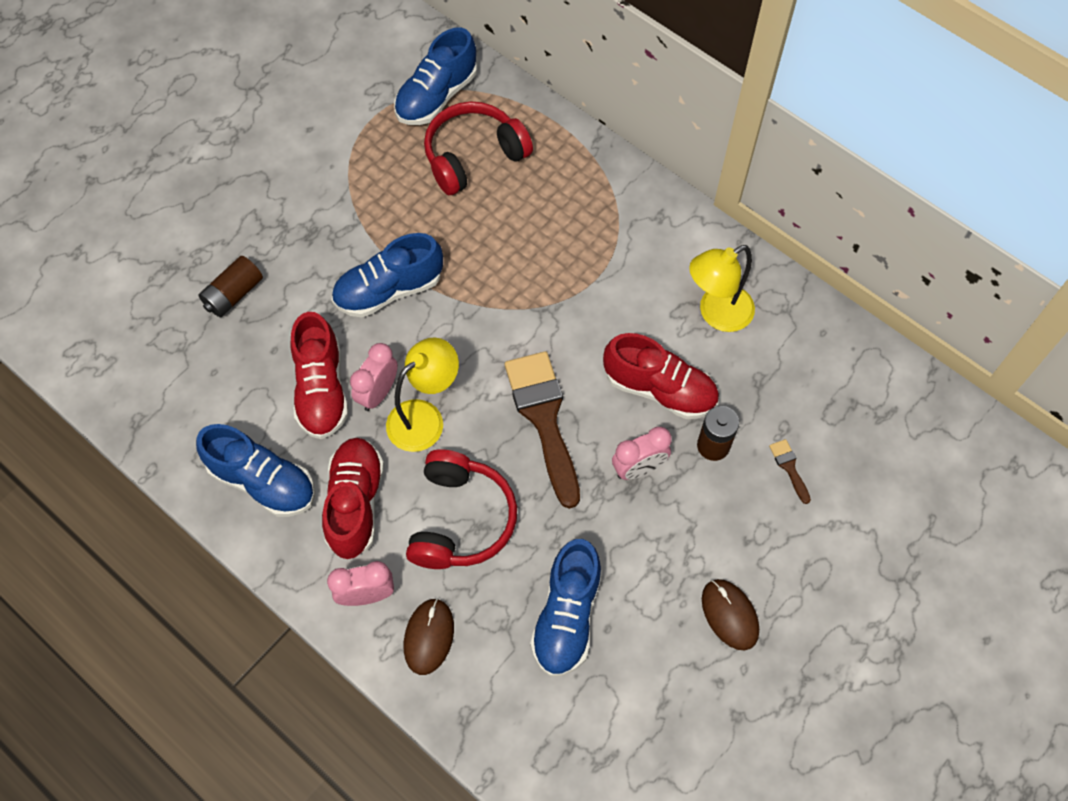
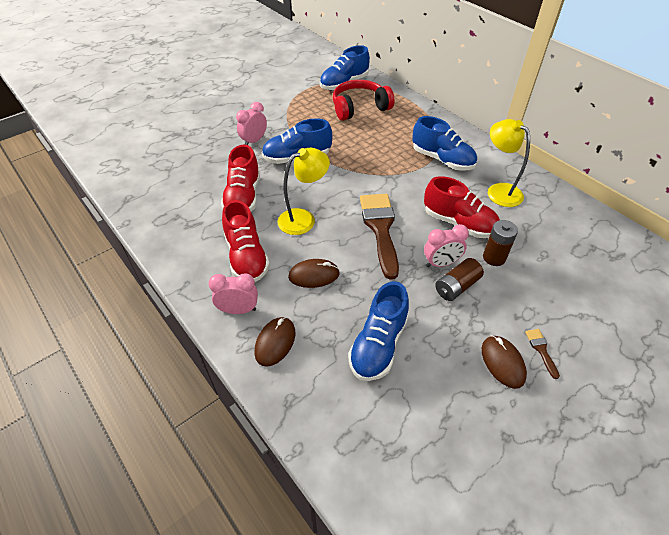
camera: 10 degrees right, 15 degrees down
blue shoe [196,424,315,517] -> blue shoe moved to [412,116,477,171]
brown battery [199,256,263,317] -> brown battery moved to [435,258,484,301]
red shoe [322,438,384,559] -> red shoe turned 150 degrees clockwise [222,200,270,282]
pink clock [350,343,398,411] -> pink clock moved to [236,102,267,145]
red headphones [406,449,517,569] -> brown mouse [288,259,340,288]
yellow lamp [689,245,755,332] -> yellow lamp turned 75 degrees clockwise [488,119,530,207]
brown brush [769,439,811,504] -> brown brush moved to [525,329,560,379]

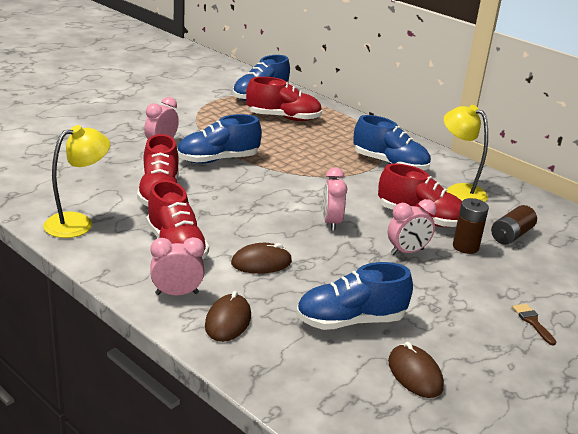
camera: 10 degrees left, 20 degrees down
yellow lamp [277,148,330,235] -> yellow lamp moved to [43,125,110,238]
red headphones [333,80,394,121] -> red shoe [246,77,322,121]
blue shoe [348,281,409,381] -> blue shoe turned 60 degrees clockwise [296,262,413,330]
brown brush [360,194,399,279] -> pink clock [323,167,347,231]
brown battery [435,258,484,301] -> brown battery moved to [491,205,537,245]
brown mouse [482,335,527,389] -> brown mouse moved to [388,342,444,398]

